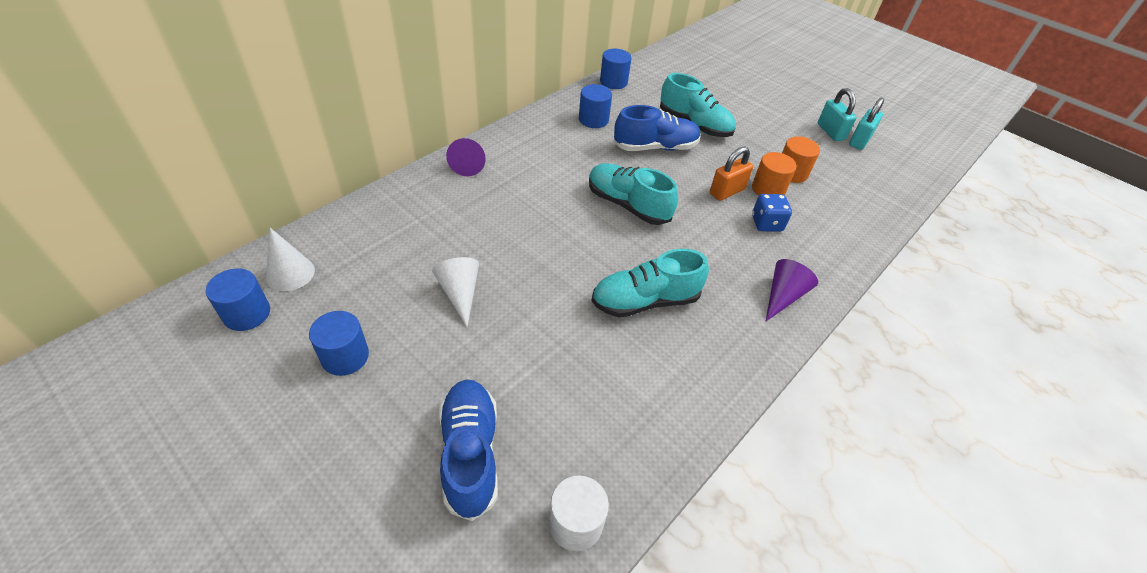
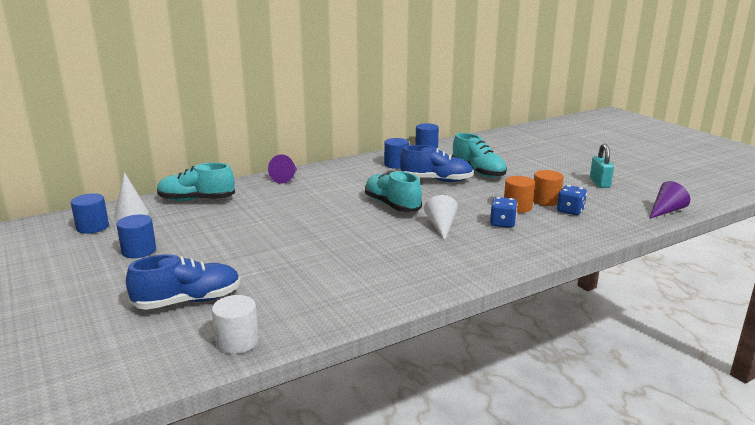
camera: 20 degrees right, 25 degrees down
white cone [432,257,479,327] -> white cone moved to [424,195,458,241]
blue shoe [439,379,498,521] -> blue shoe turned 60 degrees clockwise [126,254,241,310]
turquoise shoe [591,249,709,317] -> turquoise shoe moved to [157,163,235,201]
orange padlock [710,147,753,201] -> none
purple cone [766,259,818,321] -> purple cone moved to [649,181,690,219]
turquoise padlock [849,98,884,150] -> none
none -> blue dice [557,185,587,215]

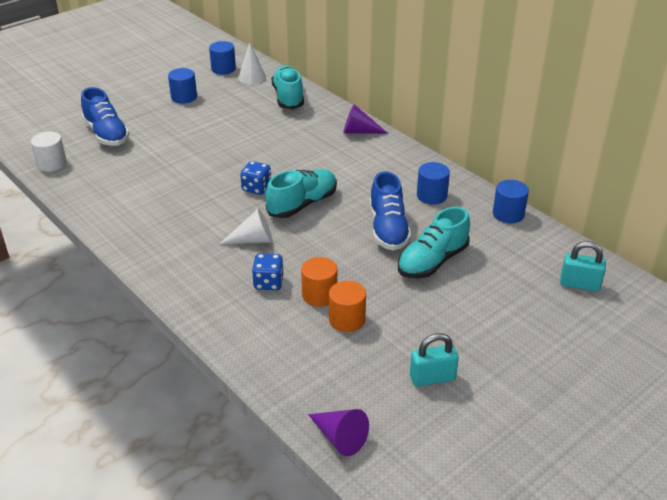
camera: 80 degrees right, 15 degrees up
blue dice [557,185,587,215] -> blue dice moved to [240,161,271,195]
none -> turquoise padlock [560,241,606,292]

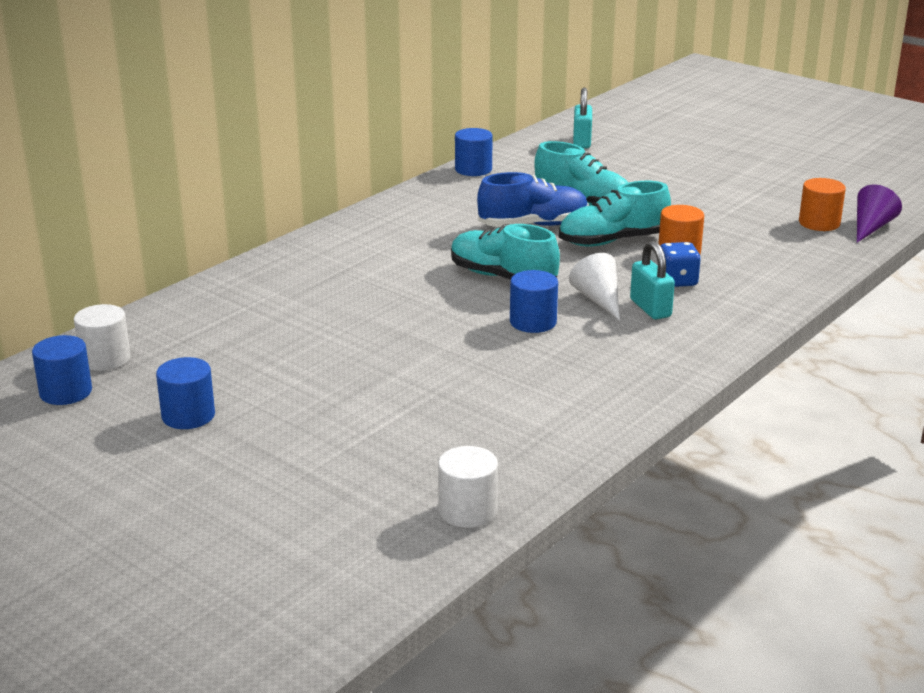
camera: 100 degrees left, 10 degrees down
blue shoe [81,87,130,146] -> none
white cone [238,42,266,84] -> white cylinder [74,304,131,371]
blue dice [240,161,271,195] -> none
turquoise shoe [272,66,304,110] -> turquoise shoe moved to [559,181,671,246]
orange cylinder [329,281,366,332] -> orange cylinder moved to [799,178,846,231]
purple cone [343,104,388,134] -> none
turquoise padlock [410,333,459,387] -> turquoise padlock moved to [630,241,675,320]
blue cylinder [417,162,450,205] -> blue cylinder moved to [510,270,558,333]

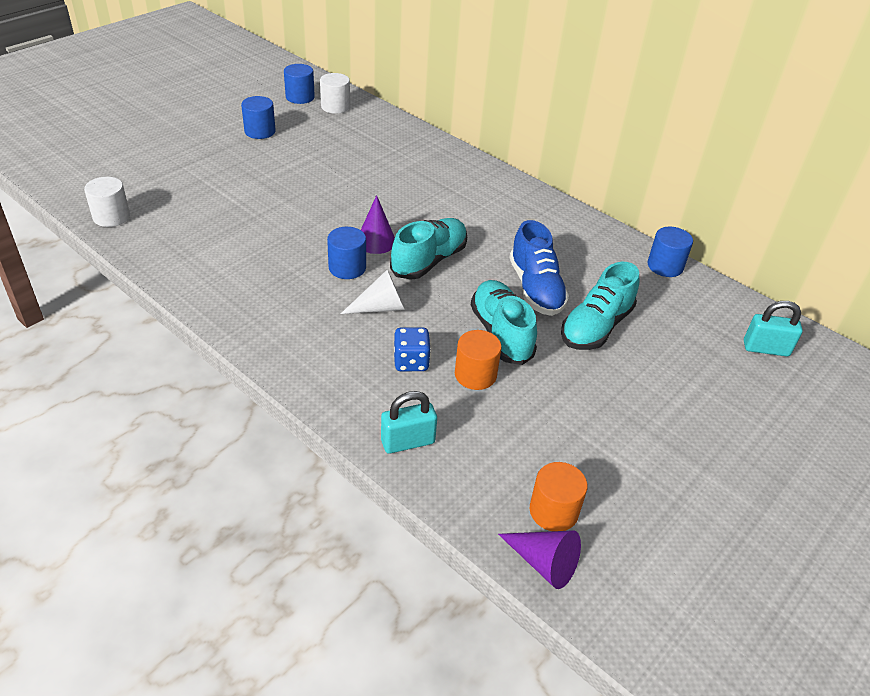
camera: 90 degrees right, 15 degrees up
turquoise padlock [630,241,675,320] -> turquoise padlock moved to [381,391,437,454]
none -> purple cone [361,195,395,254]

